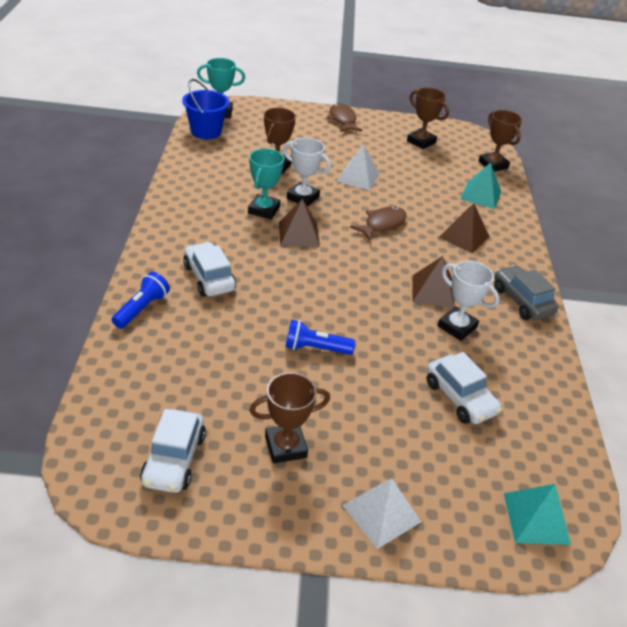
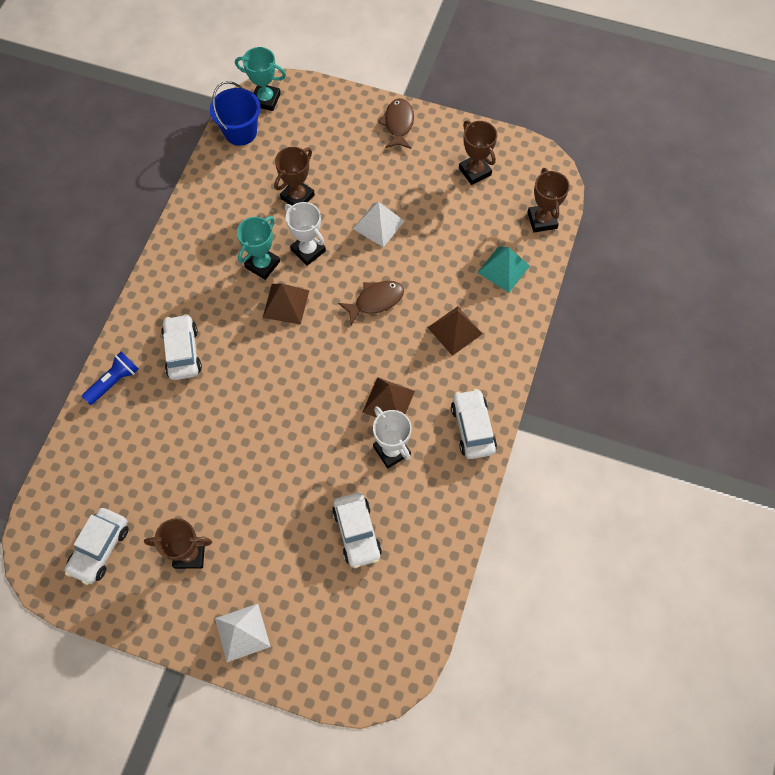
camera: 20 degrees right, 25 degrees up
blue flashlight [285,320,355,355] -> none
grey car [494,265,559,320] -> white car [451,389,497,459]
turquoise pyramid [504,484,571,545] -> none

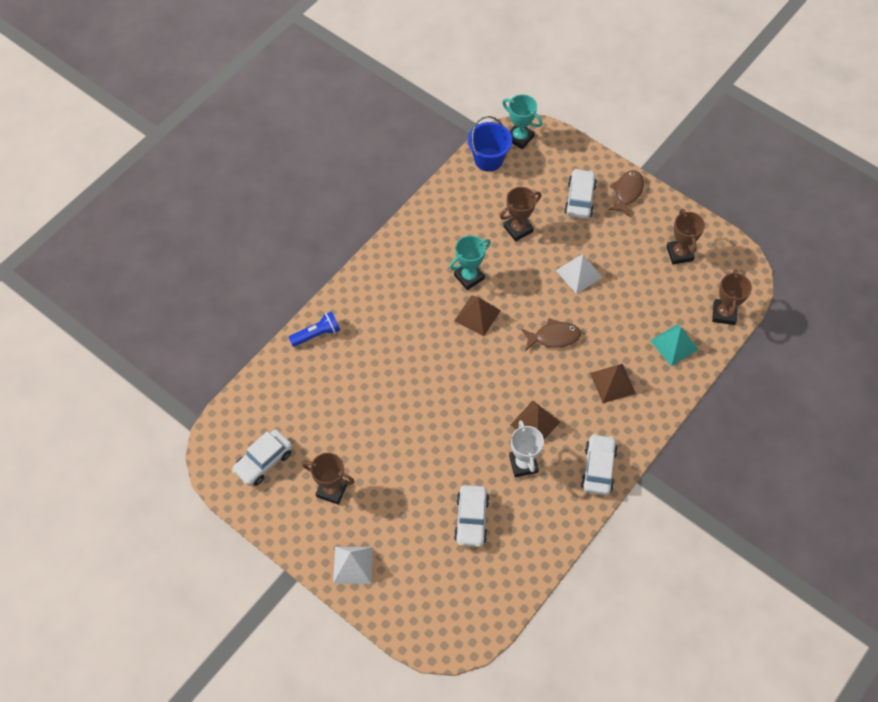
camera: 20 degrees right, 5 degrees down
white car [161,314,202,380] -> white car moved to [564,169,597,219]
white trophy [285,202,326,266] -> none

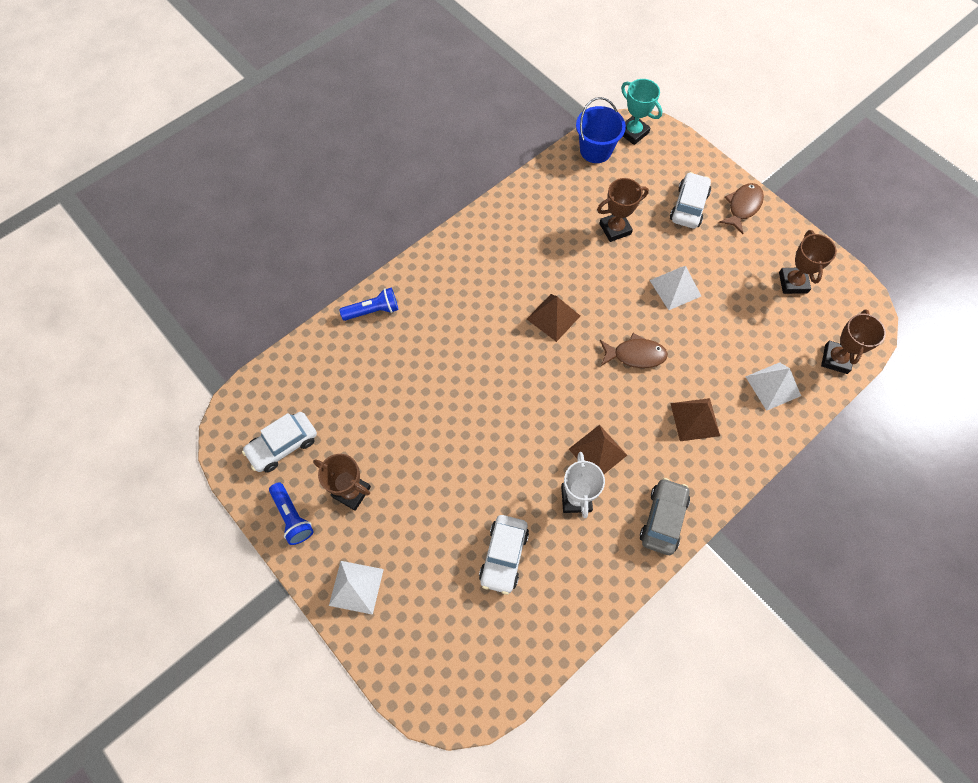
camera: 10 degrees right, 5 degrees up
turquoise trophy [450,235,491,290] -> none
white car [581,434,618,495] -> grey car [640,478,690,555]
turquoise pyramid [650,324,699,366] -> white pyramid [745,362,801,411]
none -> blue flashlight [269,482,314,545]

